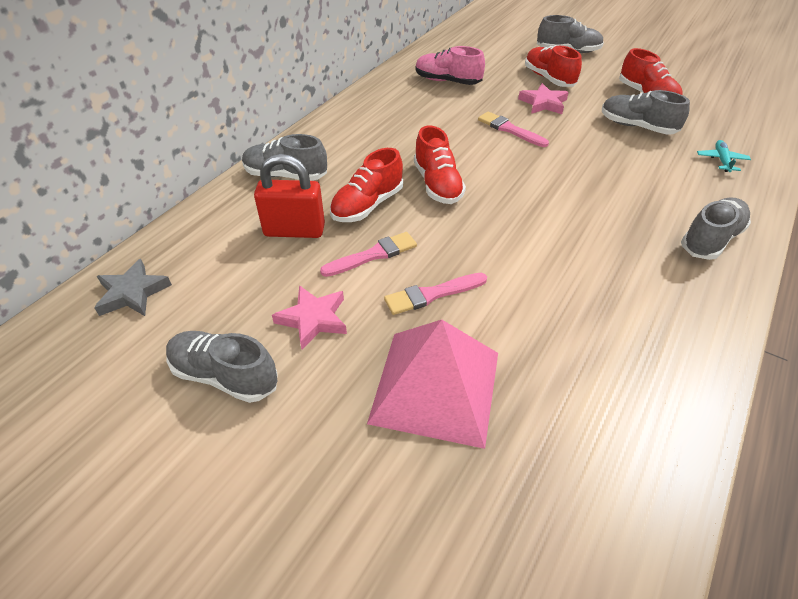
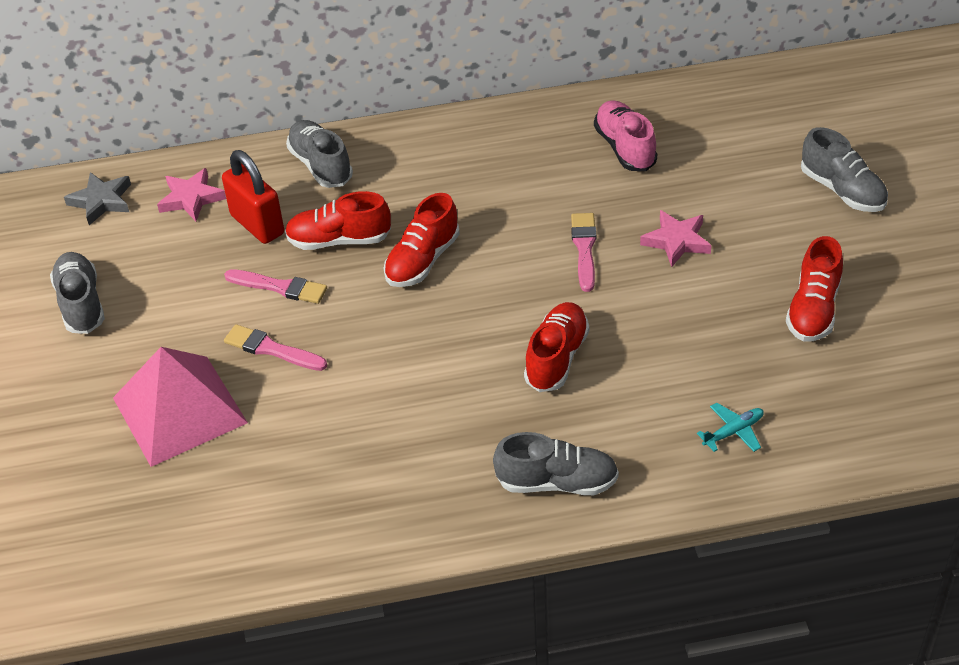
camera: 50 degrees right, 0 degrees up
pink star [272,285,347,350] -> pink star moved to [157,168,226,221]
red shoe [525,45,582,87] -> red shoe moved to [524,302,589,392]
grey shoe [602,90,690,135] -> none

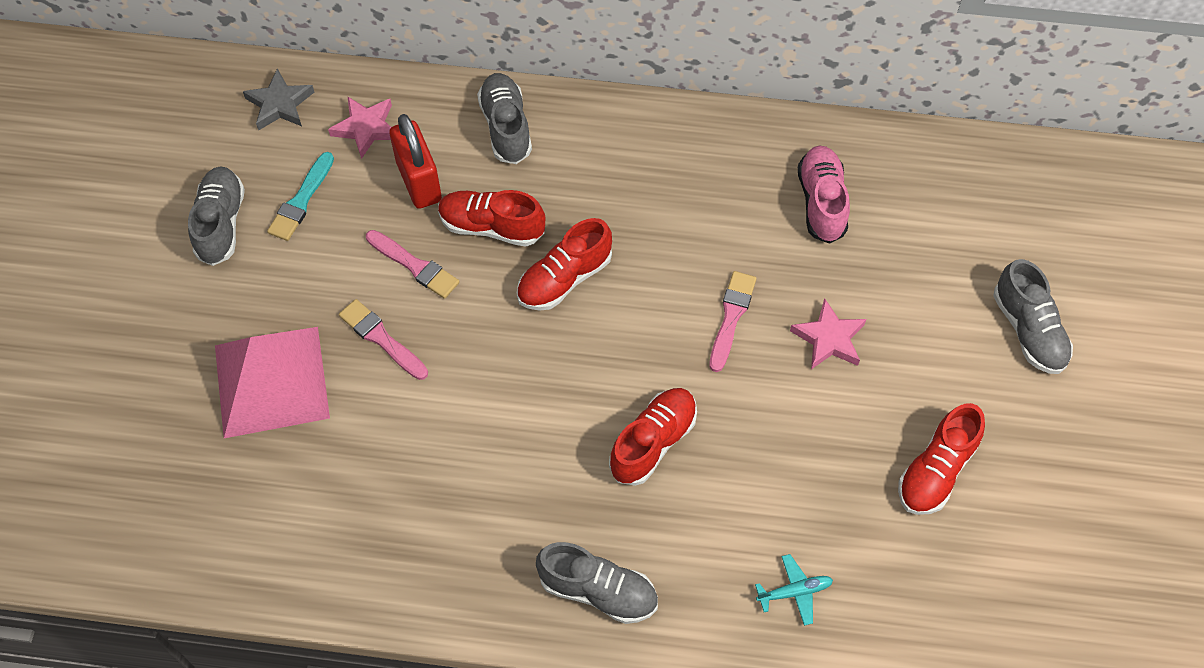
camera: 15 degrees right, 15 degrees up
none -> turquoise brush [267,152,334,241]

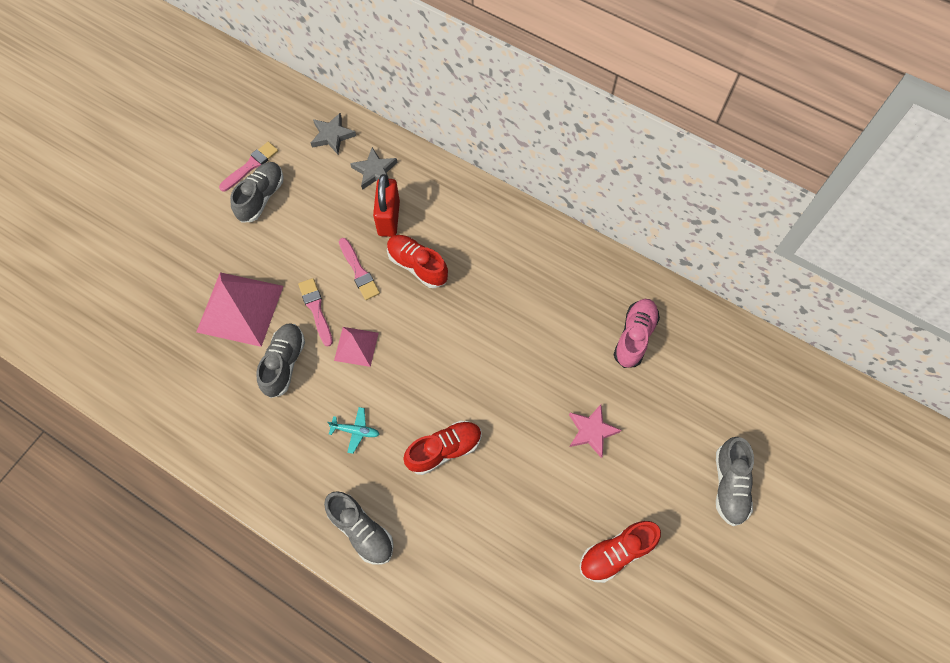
camera: 25 degrees right, 5 degrees up
turquoise brush [267,152,334,241] -> none
pink star [328,96,392,159] -> grey star [350,147,398,190]
grey shoe [477,73,532,164] -> grey shoe moved to [256,323,305,398]
red shoe [517,218,612,311] -> none
pink brush [709,271,757,372] -> pink brush moved to [219,142,278,192]
turquoise plane [755,554,833,626] -> turquoise plane moved to [327,407,380,454]
none -> pink pyramid [334,327,379,367]

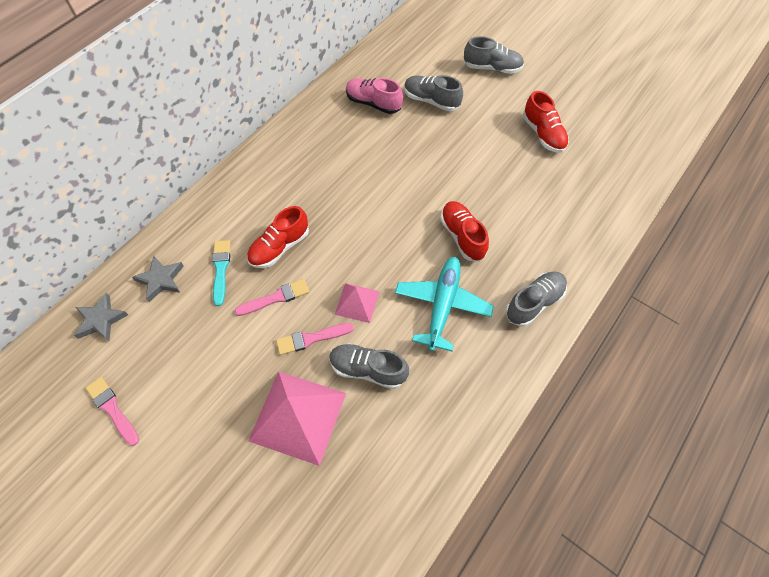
camera: 85 degrees left, 5 degrees down
grey shoe [230,162,284,223] -> grey shoe moved to [404,75,463,111]
turquoise plane [327,407,380,454] -> turquoise plane [395,257,494,351], size x2.18
red padlock [373,174,400,237] -> turquoise brush [212,240,230,306]
pink star [569,404,621,458] -> none

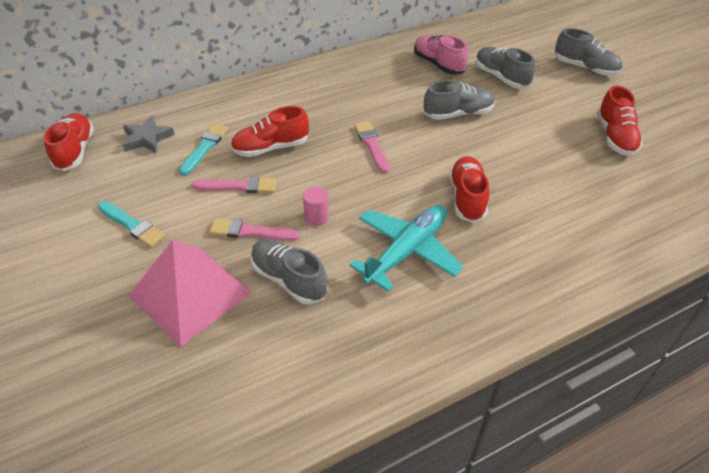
camera: 25 degrees right, 15 degrees down
grey star [74,293,128,341] -> red shoe [44,113,94,171]
pink brush [86,377,139,446] -> pink brush moved to [354,121,390,173]
pink pyramid [335,283,380,323] -> pink cylinder [303,187,329,226]
grey shoe [506,272,567,327] -> grey shoe moved to [424,80,495,120]
none -> turquoise brush [98,201,165,247]

